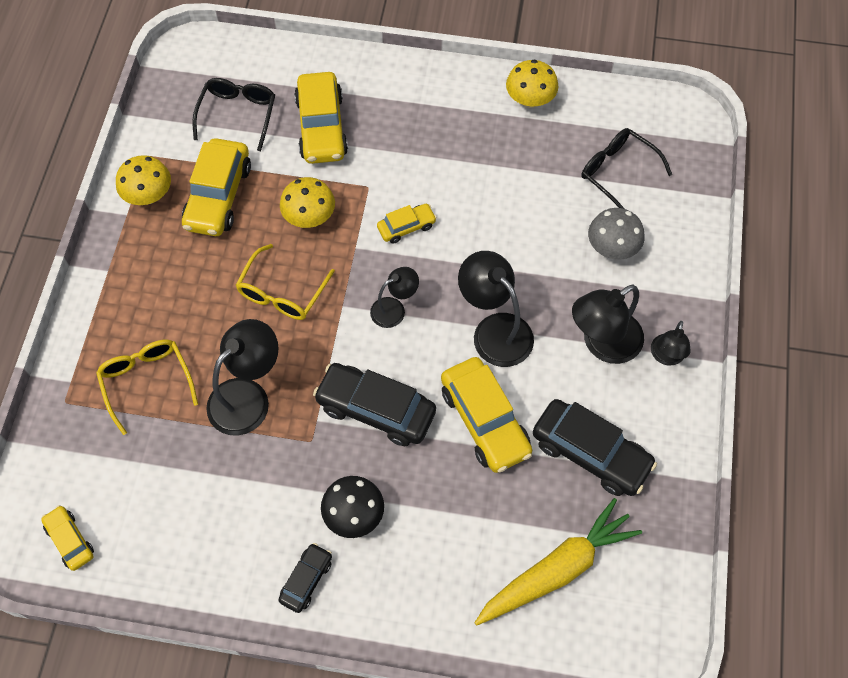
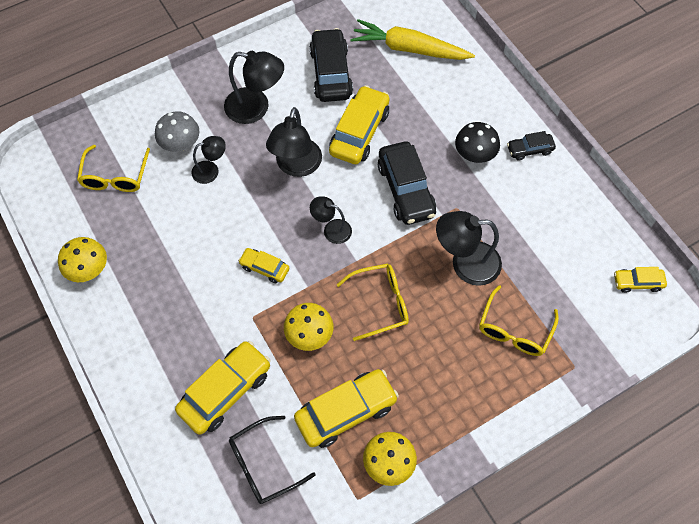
camera: 130 degrees left, 0 degrees up
yellow car [41,505,94,571] -> yellow car turned 75 degrees clockwise [614,267,667,293]
black glasses [582,128,672,209] -> yellow glasses [77,145,150,192]
black lamp [651,321,690,366] -> black lamp moved to [191,136,226,184]

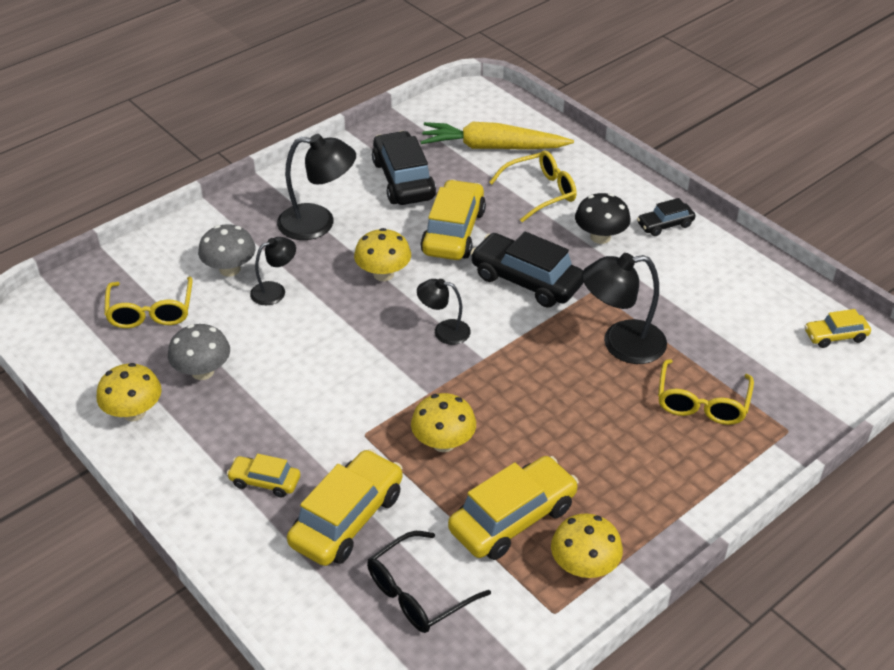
camera: 10 degrees left, 20 degrees down
yellow car [238,248,289,283] -> yellow car moved to [227,454,300,498]
black lamp [266,107,322,177] -> yellow mushroom [354,228,411,281]
yellow glasses [337,263,409,341] -> yellow glasses moved to [489,150,577,222]
black car [378,141,436,225] -> black car turned 150 degrees clockwise [470,231,583,308]
none -> grey mushroom [168,324,230,380]

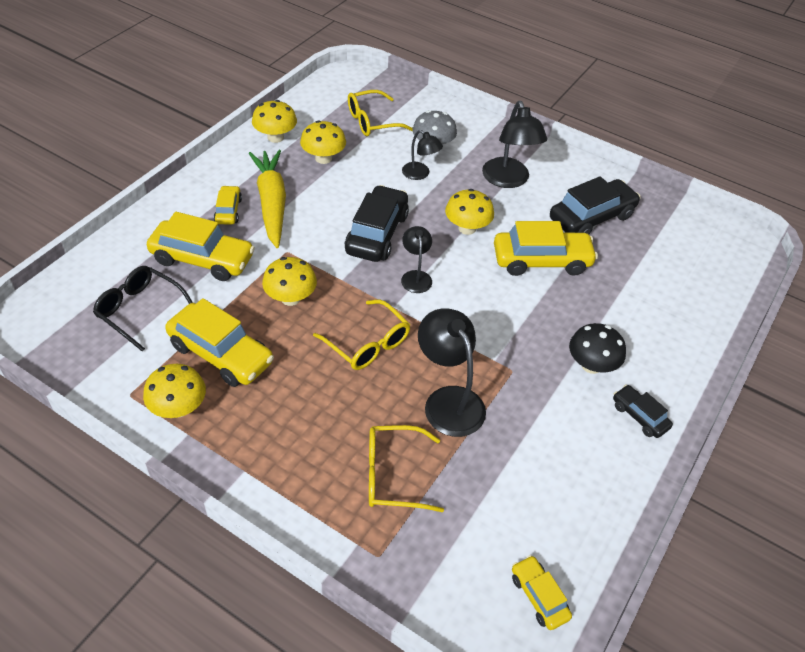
camera: 70 degrees right, 5 degrees up
grey mushroom [168,324,230,380] -> yellow mushroom [300,120,346,164]
yellow carrot [421,122,574,149] -> yellow carrot moved to [249,150,286,248]
black car [470,231,583,308] -> black car moved to [345,185,409,262]
yellow glasses [489,150,577,222] -> yellow glasses moved to [313,300,410,370]

